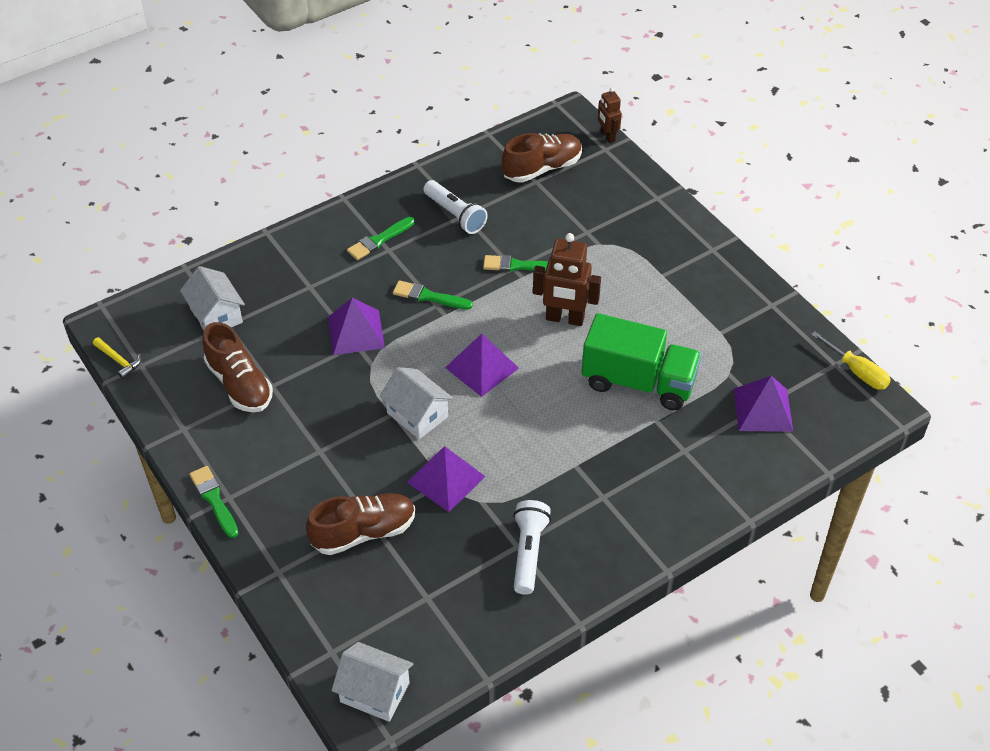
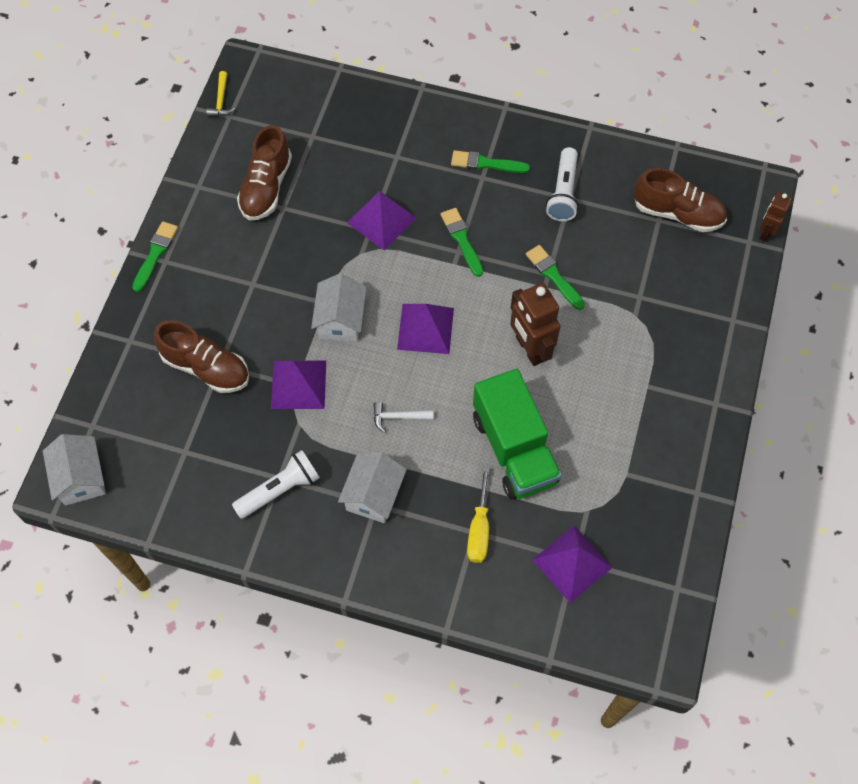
camera: 50 degrees right, 15 degrees up
white house [180,266,245,330] -> white house moved to [338,452,407,523]
yellow screwdriver [811,331,891,389] -> yellow screwdriver moved to [467,467,489,563]
none -> white hammer [373,402,433,433]

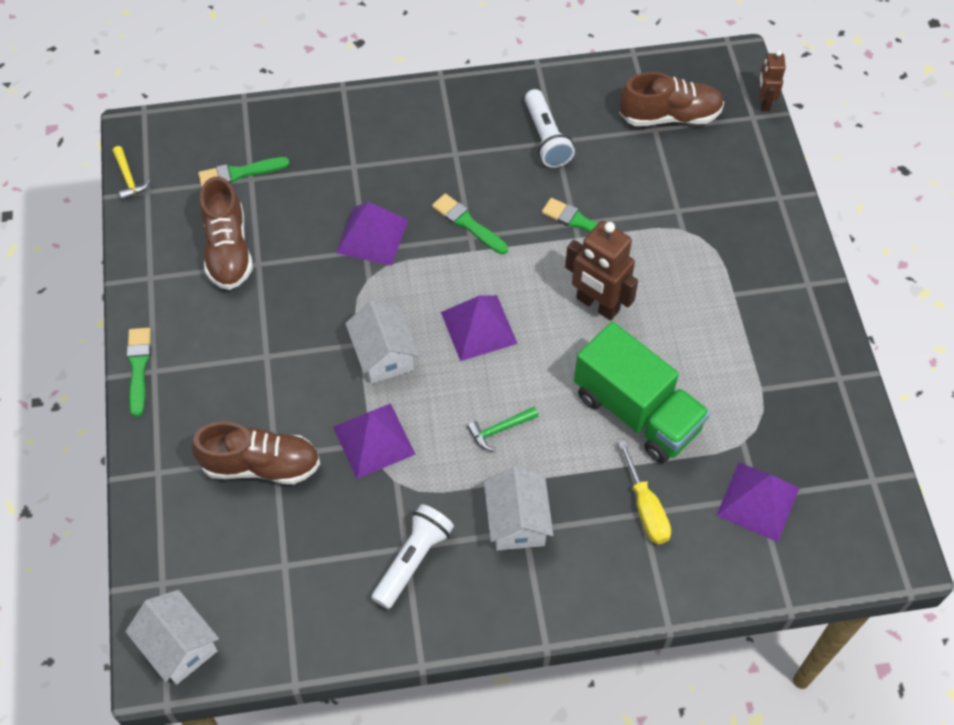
camera: 25 degrees left, 5 degrees down
white hammer [373,402,433,433] -> green hammer [467,407,539,451]
green brush [451,150,530,173] -> green brush moved to [198,157,290,188]

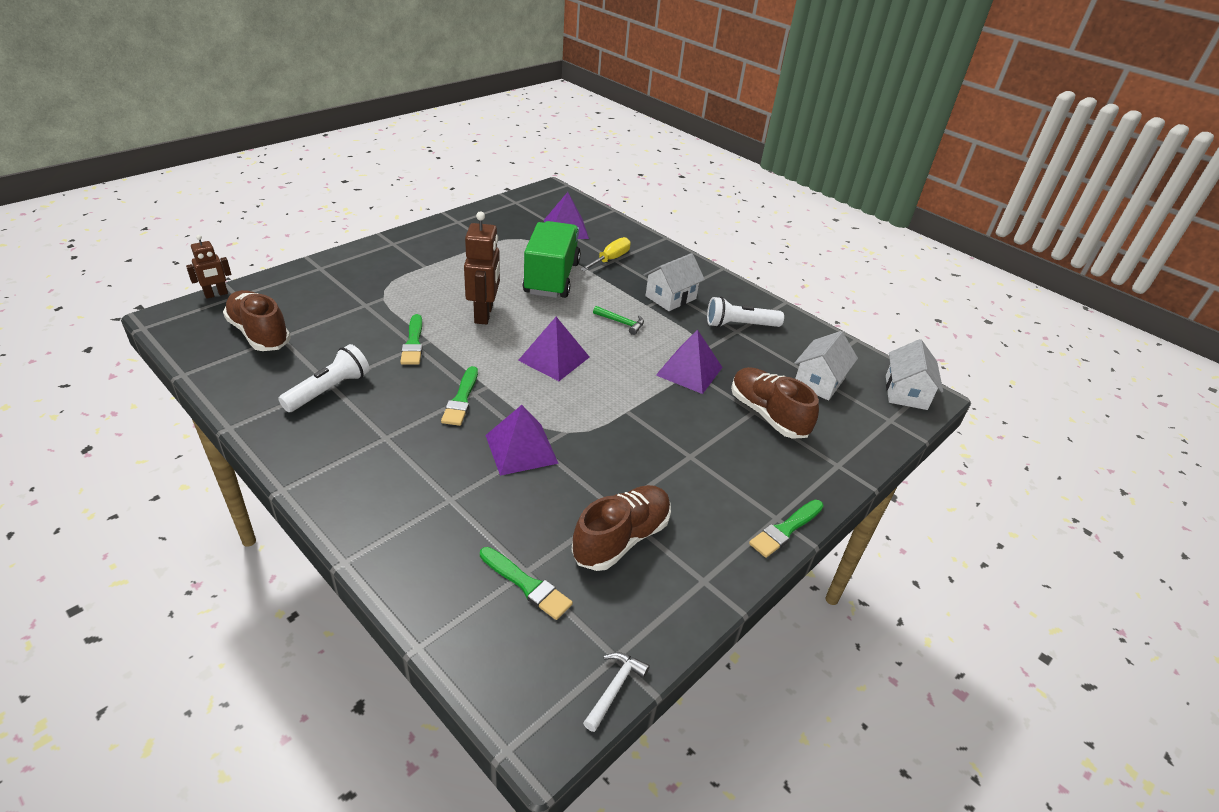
camera: 130 degrees left, 20 degrees down
yellow hammer [113,146,151,201] -> white hammer [583,652,650,732]
white house [345,300,419,384] -> white house moved to [794,331,858,400]

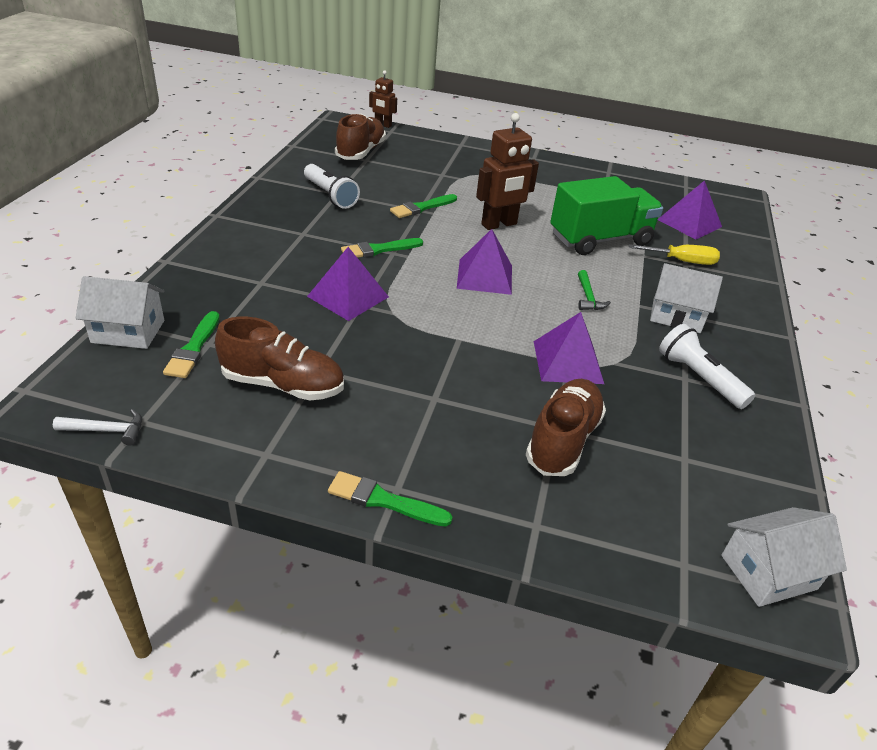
camera: 60 degrees right, 0 degrees up
white flashlight [278,344,370,412] -> white flashlight turned 45 degrees clockwise [304,164,360,209]
white house [794,331,858,400] -> white house moved to [76,276,164,349]

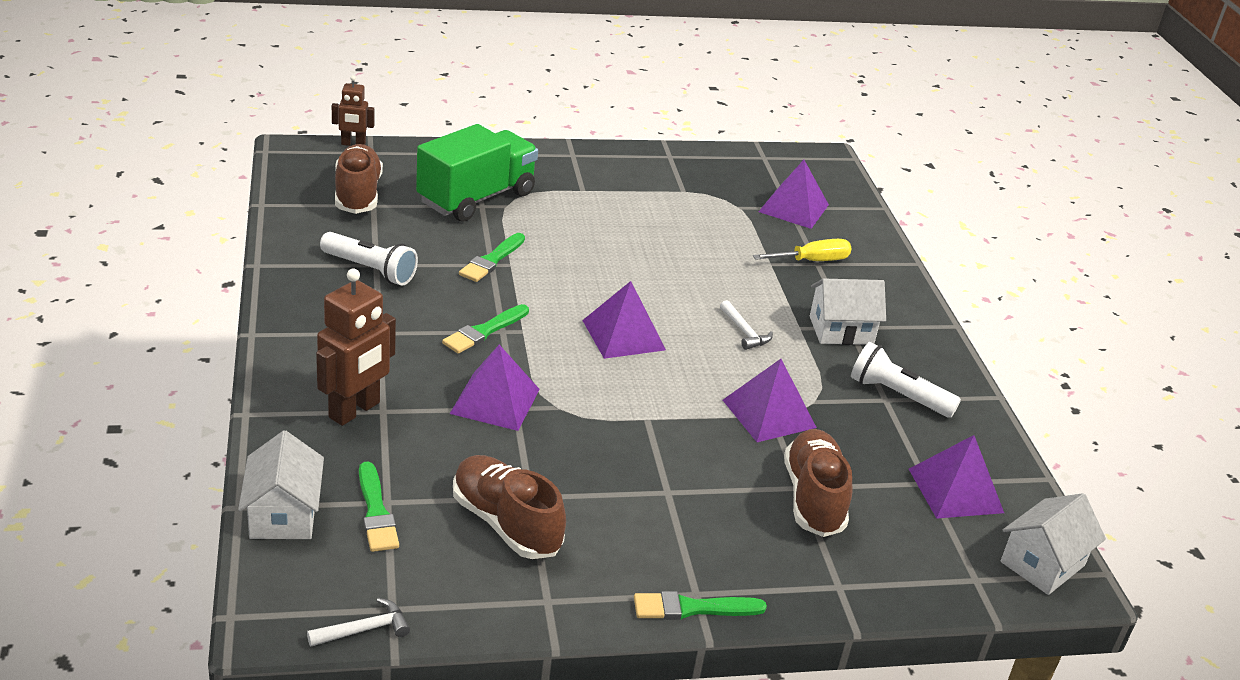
camera: 25 degrees left, 5 degrees down
white house [76,276,164,349] -> white house turned 75 degrees counterclockwise [238,430,324,539]
brown shoe [215,317,344,401] -> brown shoe turned 120 degrees counterclockwise [453,455,566,559]
brown robot [476,113,539,230] -> brown robot moved to [316,268,396,426]
green truck [550,176,663,255] -> green truck moved to [416,124,538,222]
green hammer [578,270,611,310] -> white hammer [720,300,773,350]
none -> purple pyramid [909,435,1004,519]

